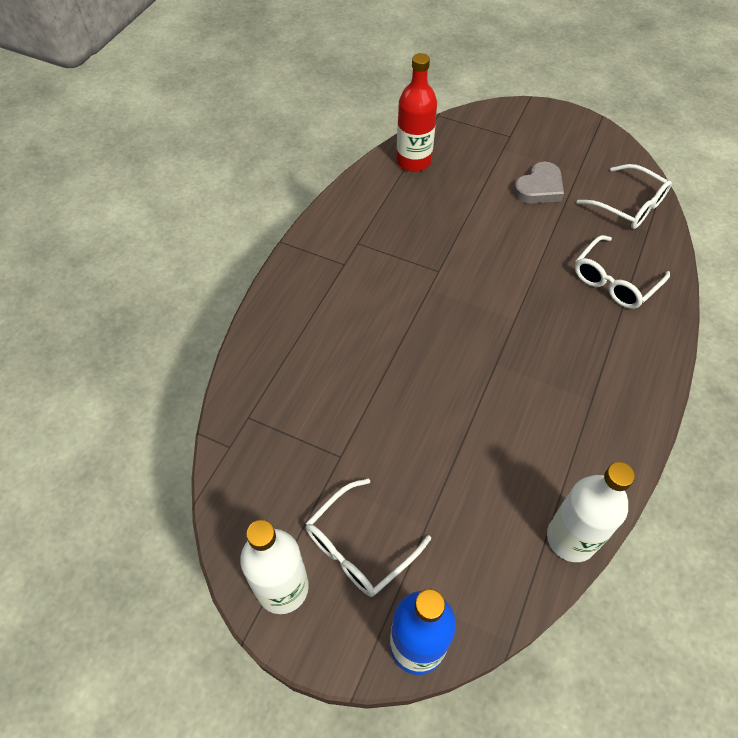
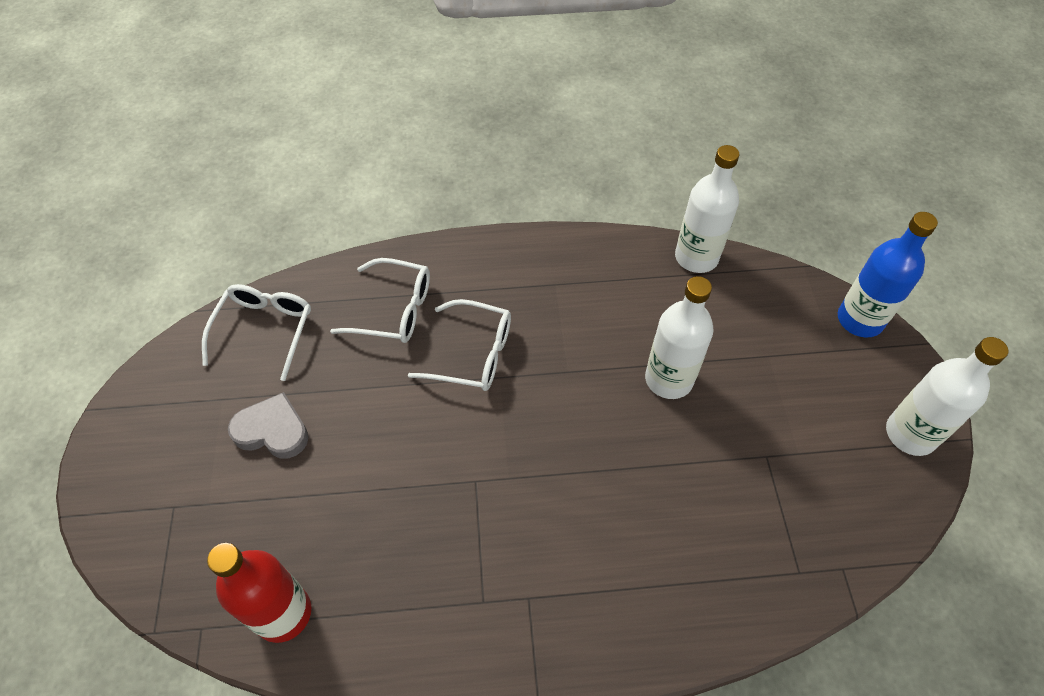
camera: 120 degrees left, 0 degrees up
white glasses [305,478,431,597] -> white glasses moved to [408,299,511,391]
none -> white bottle [645,276,714,399]

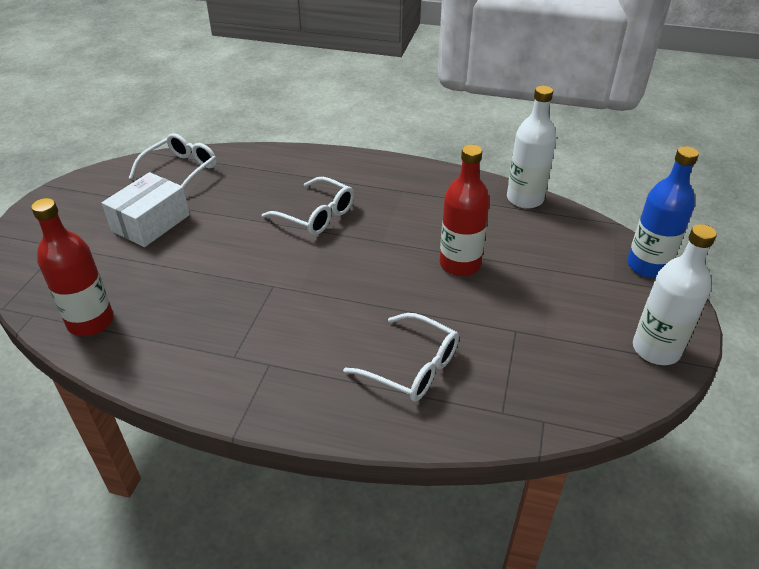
camera: 20 degrees right, 15 degrees down
grey heart [228,392,309,459] -> white box [102,172,190,247]
white glasses [330,258,430,343] -> white glasses moved to [343,313,459,402]
white bottle [645,276,714,399] -> red bottle [440,145,490,276]

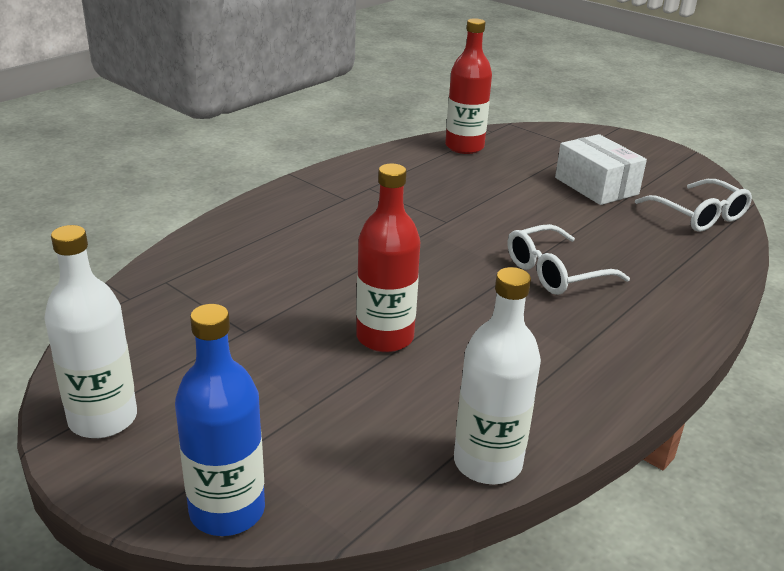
camera: 115 degrees right, 10 degrees down
white glasses [343,313,459,402] -> none

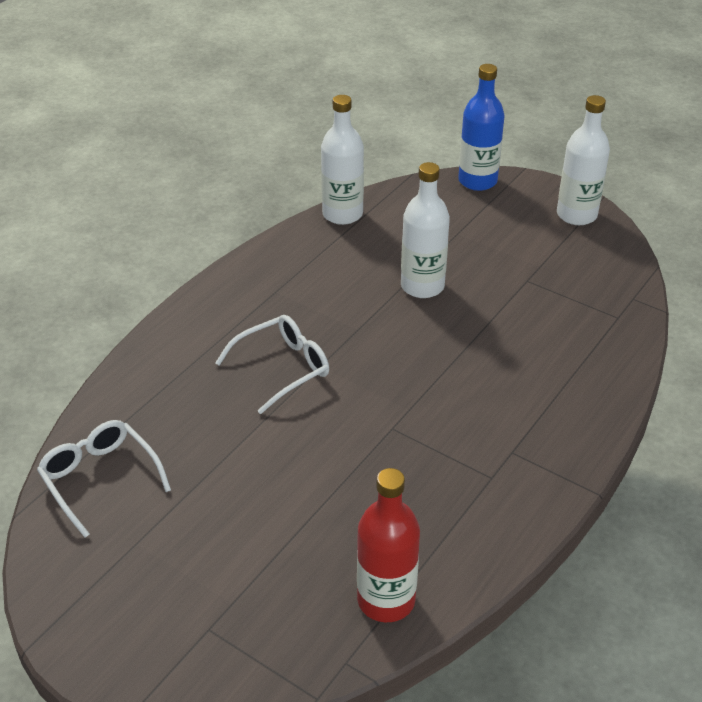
camera: 175 degrees right, 10 degrees up
red bottle [356,163,420,352] -> white bottle [401,162,450,298]
white box [555,134,647,205] -> none

